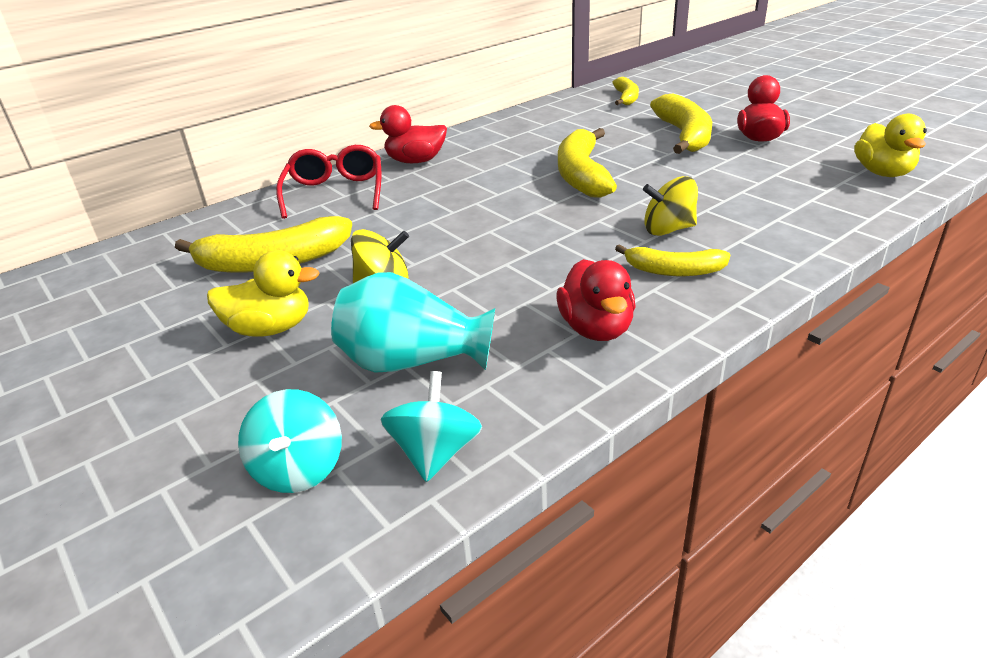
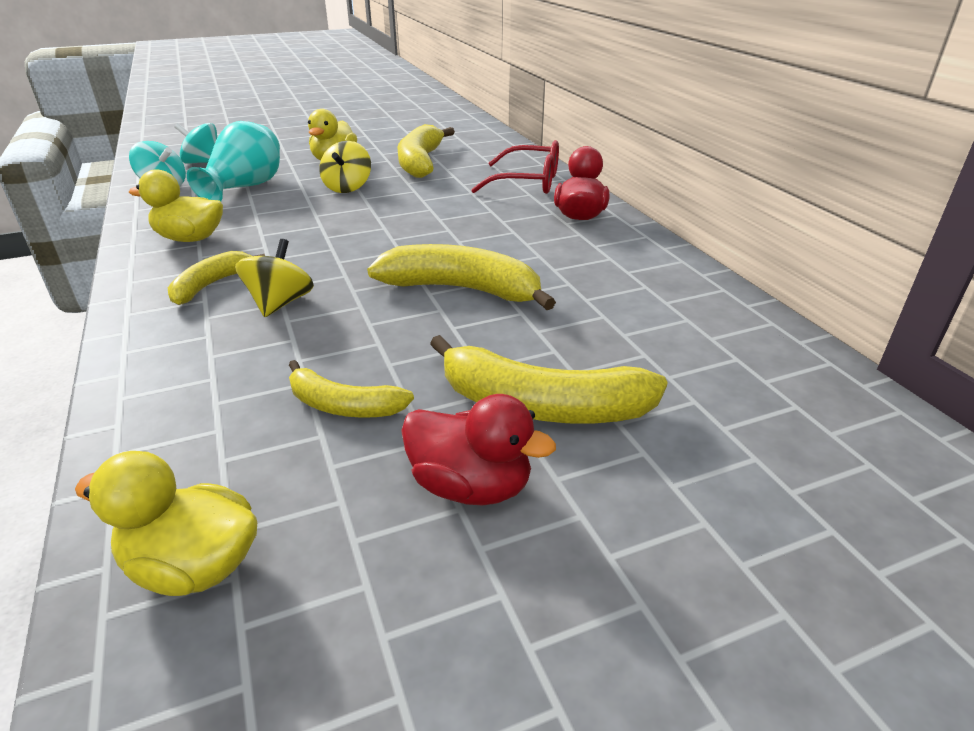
camera: 105 degrees right, 0 degrees up
red duck [557,259,636,341] -> yellow duck [129,169,223,242]
yellow banana [612,77,639,105] -> yellow banana moved to [289,360,414,418]

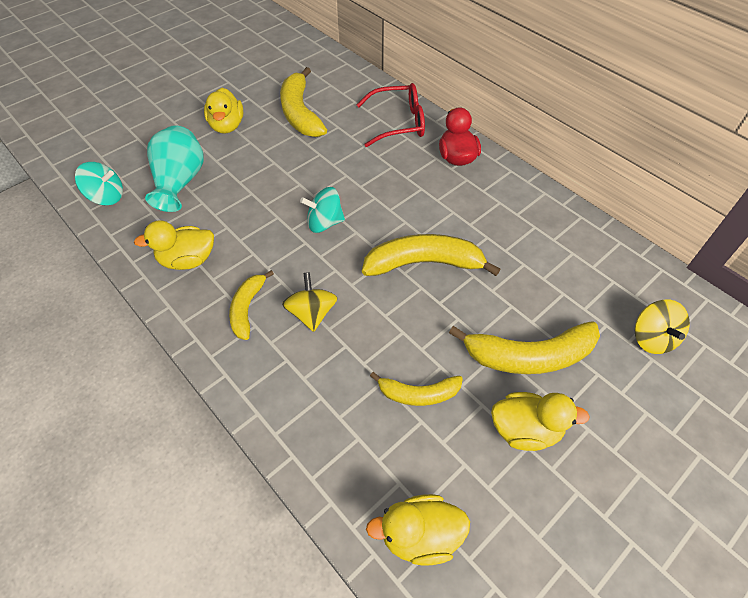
camera: 20 degrees left, 20 degrees up
turquoise spinning top [174,123,217,164] -> turquoise spinning top moved to [300,187,345,233]
yellow spinning top [319,141,371,193] -> yellow spinning top moved to [635,300,690,354]
red duck [401,394,556,506] -> yellow duck [491,392,590,451]

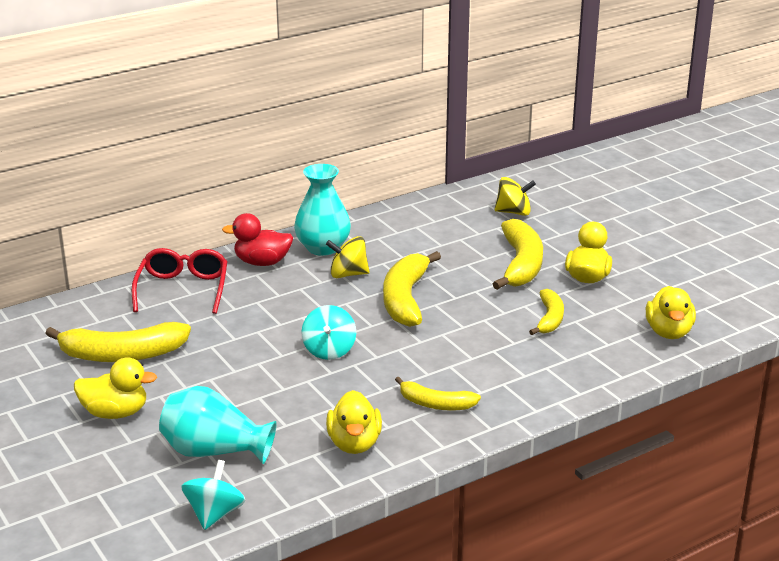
camera: 80 degrees left, 25 degrees down
yellow spinning top [282,272,337,332] -> yellow spinning top moved to [326,236,370,278]
none -> turquoise vase [294,164,351,256]

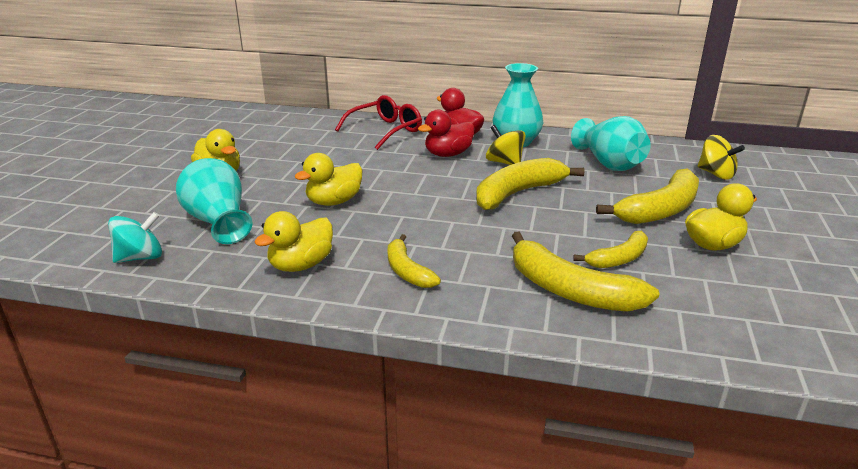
camera: 45 degrees right, 0 degrees up
yellow banana [45,322,191,362] -> yellow banana moved to [512,232,659,312]
turquoise spinning top [301,305,356,360] -> none
yellow duck [646,286,696,339] -> yellow duck moved to [295,153,362,206]
none -> red duck [418,110,474,157]
none -> turquoise vase [571,116,651,171]

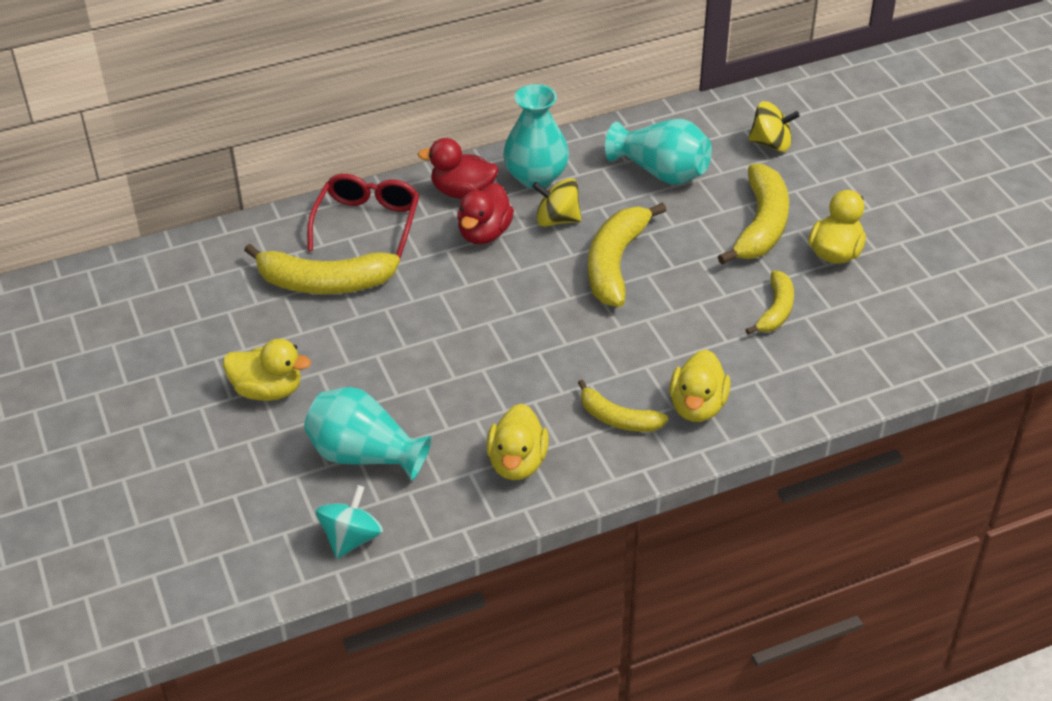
camera: 35 degrees left, 15 degrees up
yellow duck [295,153,362,206] -> yellow duck moved to [669,350,731,422]
yellow banana [512,232,659,312] -> yellow banana moved to [244,244,400,294]

